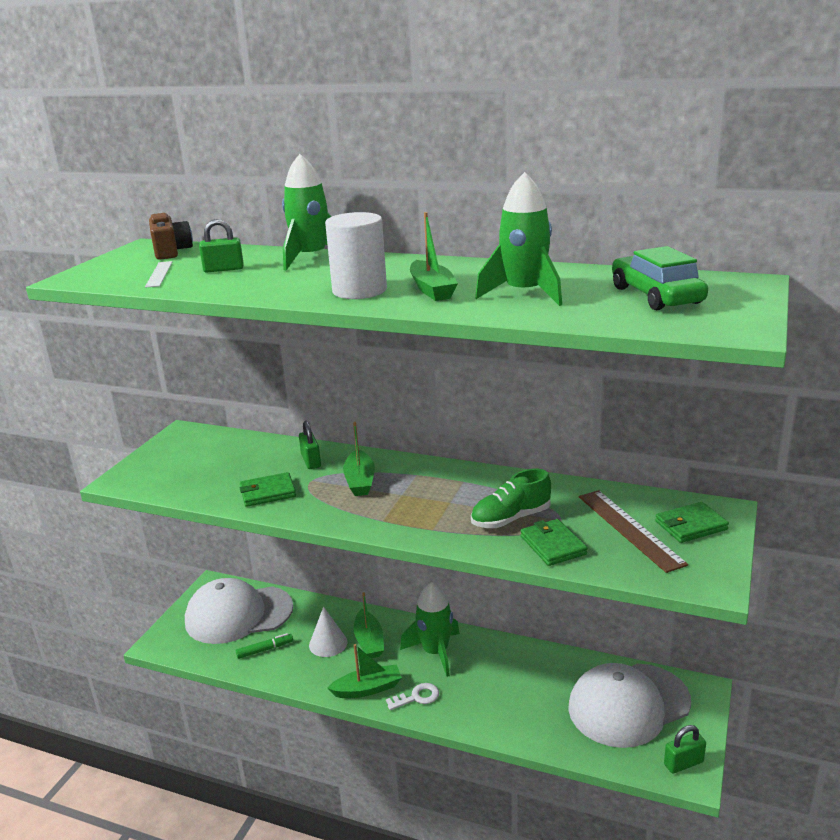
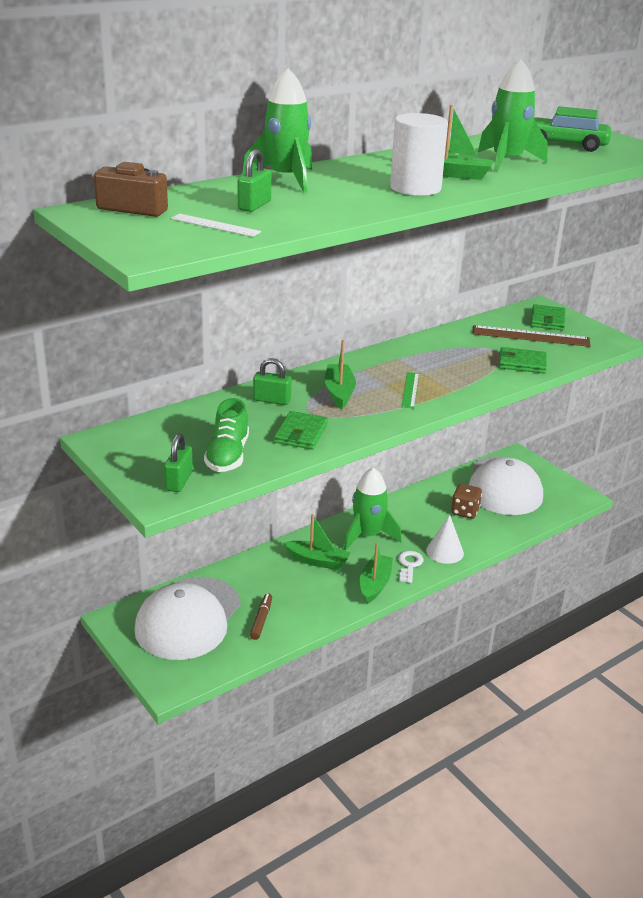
camera: 60 degrees left, 5 degrees up
green marker [236,633,293,659] -> brown marker [250,593,272,640]
white cone [309,606,348,657] -> white cone moved to [426,515,464,564]
green boat [343,422,375,496] -> green boat turned 120 degrees counterclockwise [325,340,356,409]
green shoe [471,469,551,528] -> green shoe moved to [204,398,249,472]
green padlock [664,725,706,774] -> green padlock moved to [164,433,193,492]
none -> green ruler [401,372,419,409]
none -> brown dice [451,484,482,519]

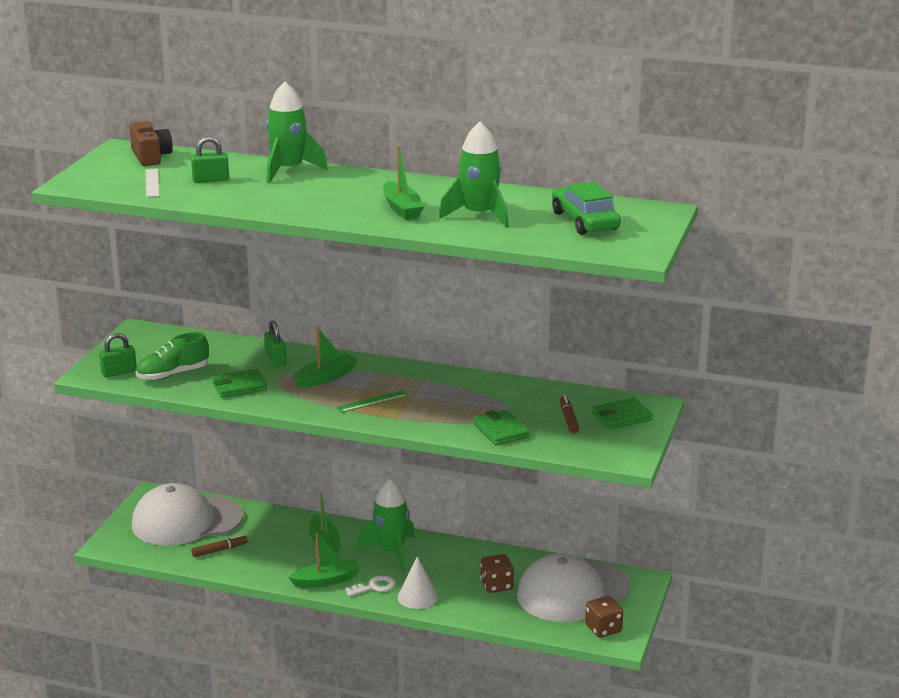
camera: 55 degrees right, 5 degrees down
white cylinder [390,113,448,196] -> none
brown ruler [472,325,591,347] -> brown marker [560,395,579,434]
none -> brown dice [585,596,623,638]

